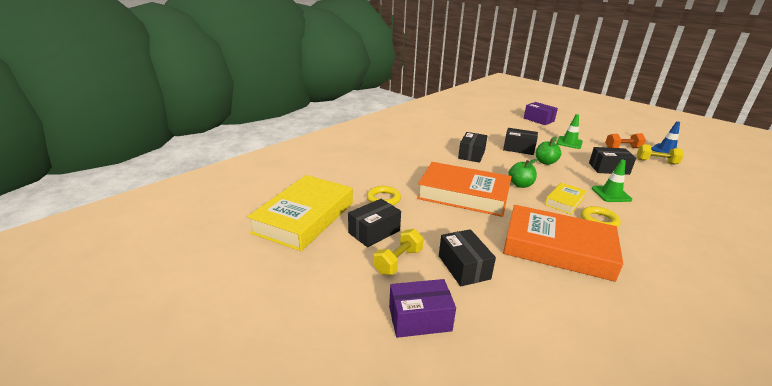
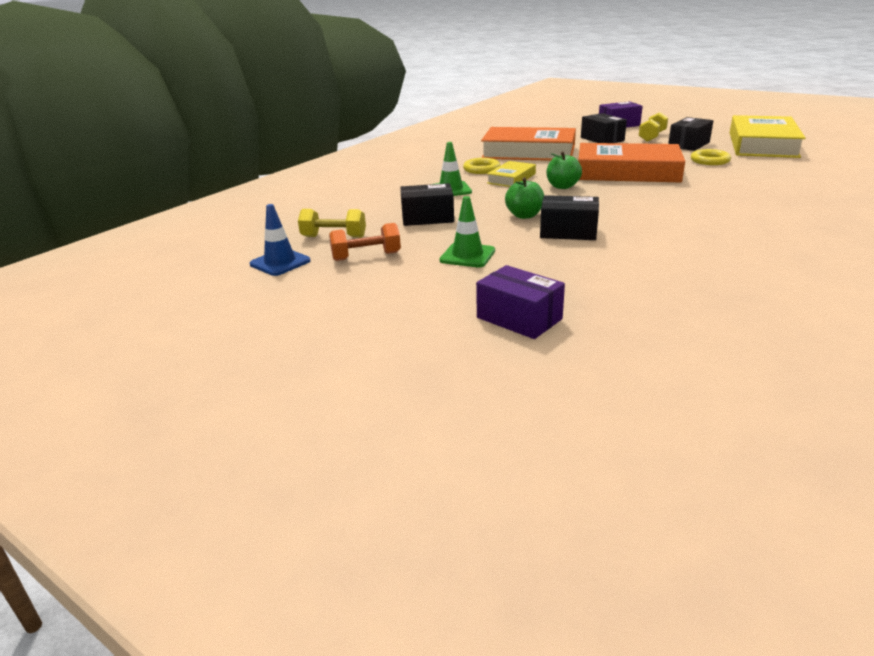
camera: 175 degrees right, 0 degrees up
black box [458,132,487,163] -> none

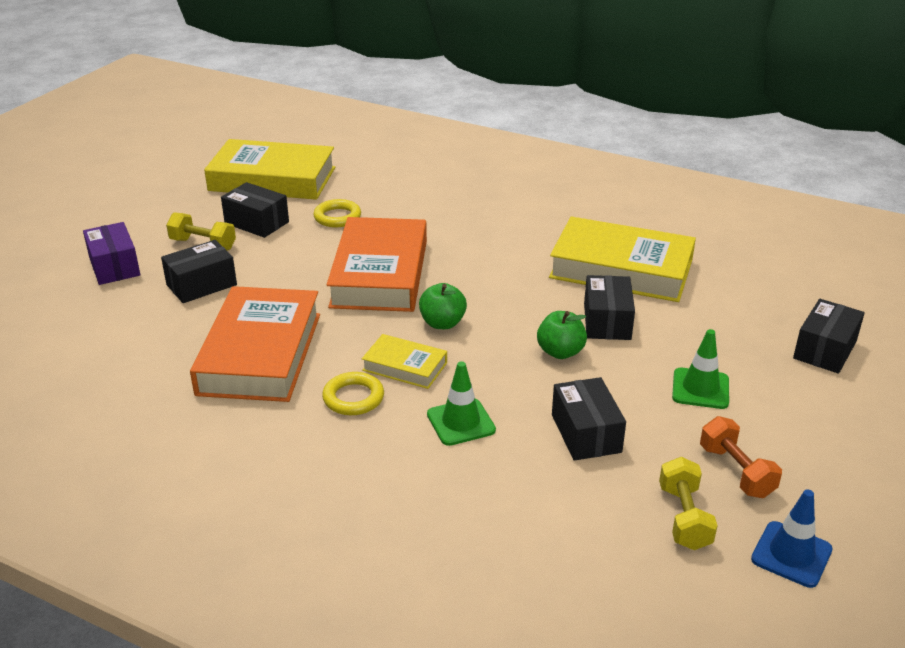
camera: 100 degrees left, 5 degrees up
purple box [476,265,565,339] -> black box [793,299,865,374]
none -> yellow book [549,216,696,302]

